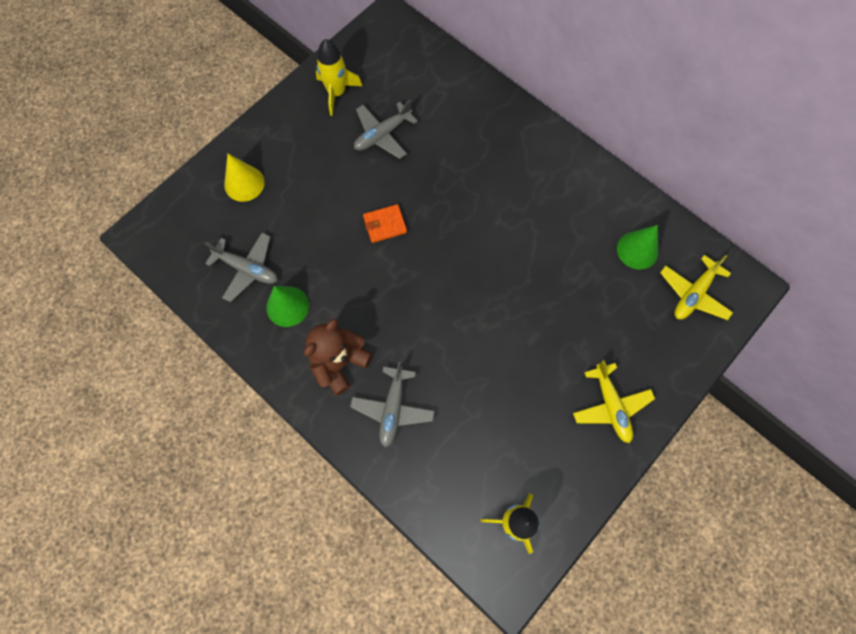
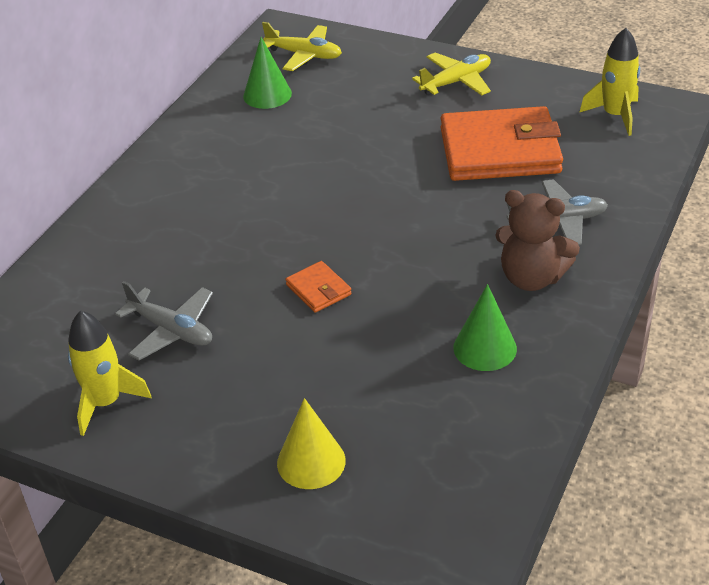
camera: 105 degrees left, 30 degrees down
grey plane [205,233,278,302] -> none
none -> orange wallet [441,106,563,181]

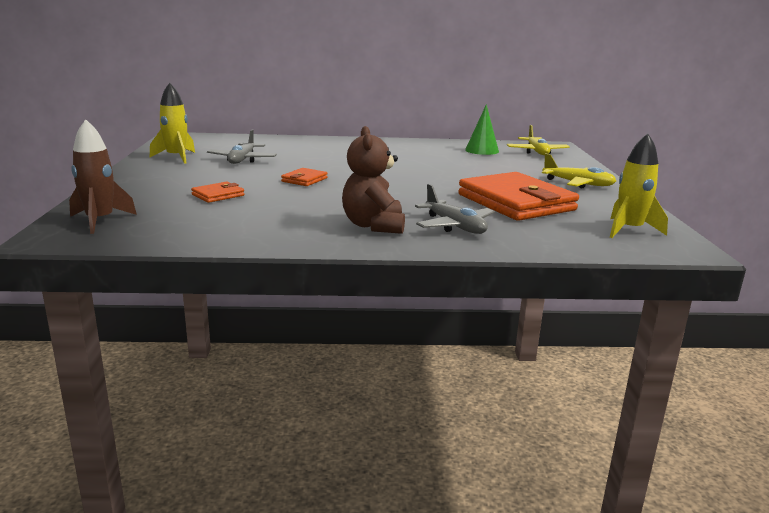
camera: 60 degrees right, 20 degrees down
yellow cone [277,398,346,489] -> none
green cone [453,284,517,371] -> none
none -> brown rocket [69,119,137,234]
none -> orange wallet [191,182,244,203]

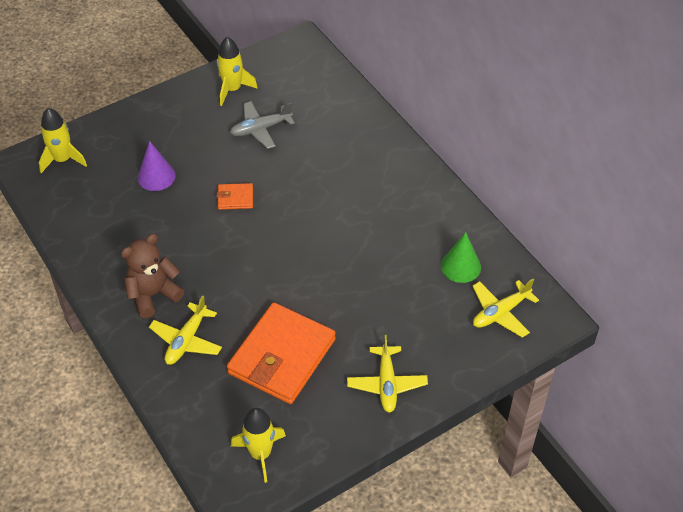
camera: 60 degrees right, 30 degrees up
brown rocket [69,119,137,234] -> yellow rocket [39,108,87,173]
orange wallet [191,182,244,203] -> purple cone [137,141,175,191]
grey plane [415,184,495,234] -> yellow plane [149,295,222,365]

